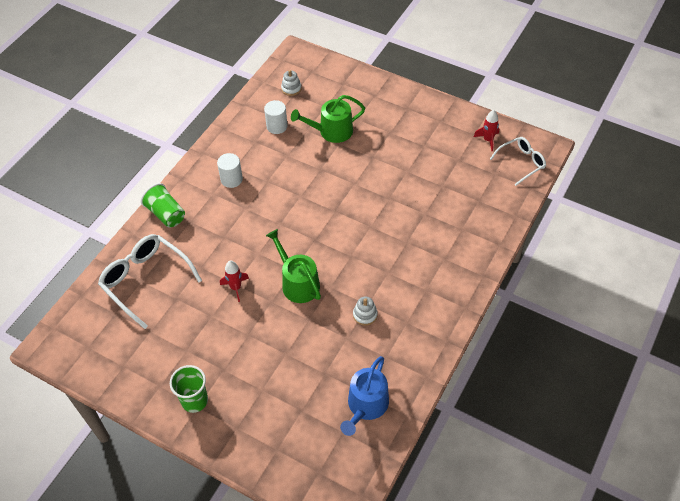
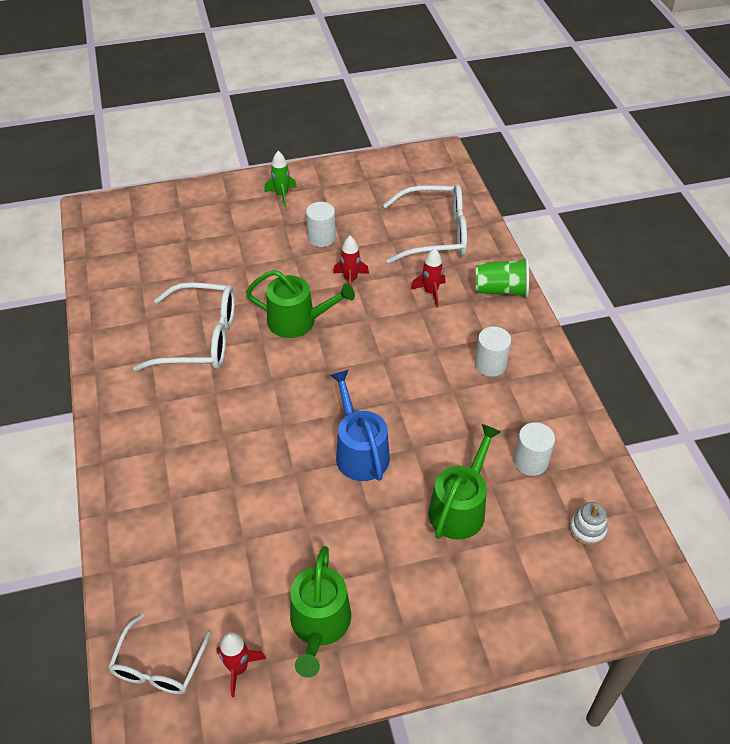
camera: 135 degrees right, 5 degrees down
green cup [170,365,208,413] -> green rocket [264,151,297,207]
blue watering can [340,356,389,436] -> blue watering can moved to [330,370,390,481]
white stacking toy [353,297,378,326] -> white glasses [133,282,235,371]
none -> green watering can [290,546,351,678]
none -> white cylinder [306,202,336,247]
none -> red rocket [411,248,446,307]

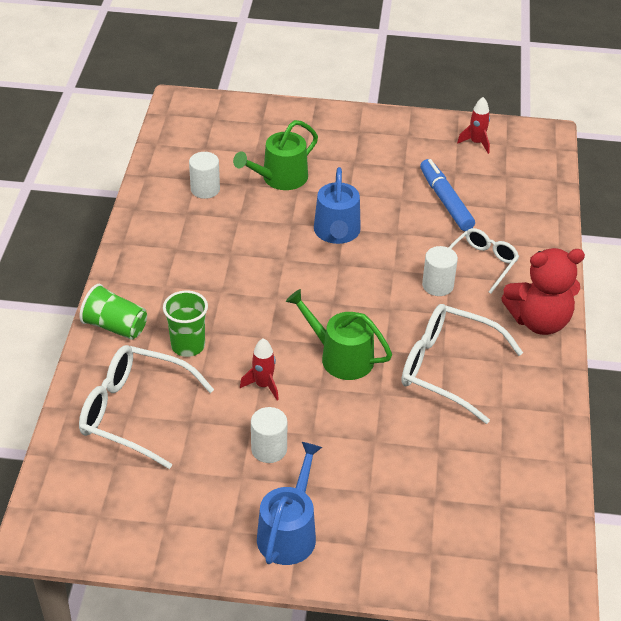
camera: 160 degrees left, 5 degrees down
white glasses [108,614,211,694] -> white glasses moved to [449,228,519,294]
green rocket [264,151,297,207] -> blue watering can [257,442,322,565]
green watering can [290,546,351,678] -> none
red rocket [411,248,446,307] -> green cup [163,290,208,357]
white cylinder [475,326,511,377] -> white cylinder moved to [422,246,458,296]
white stacking toy [569,502,608,546] -> none
none -> blue marker [420,159,475,231]
none -> red teddy bear [501,248,585,335]

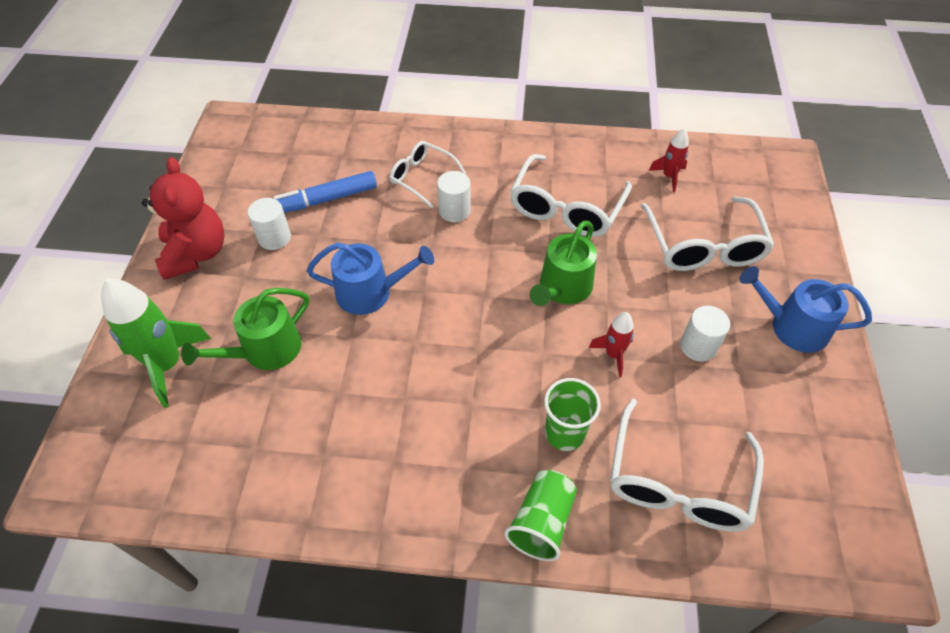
camera: 90 degrees left, 10 degrees up
white cylinder [189,152,220,199] -> white cylinder moved to [248,198,291,250]
green watering can [233,120,318,190] -> green watering can turned 90 degrees clockwise [181,288,309,370]
red rocket [457,97,490,154] -> red rocket moved to [649,129,689,192]
red teddy bear [501,248,585,335] -> red teddy bear moved to [142,157,225,280]
none -> green rocket [101,279,211,408]
none -> white glasses [641,196,775,271]

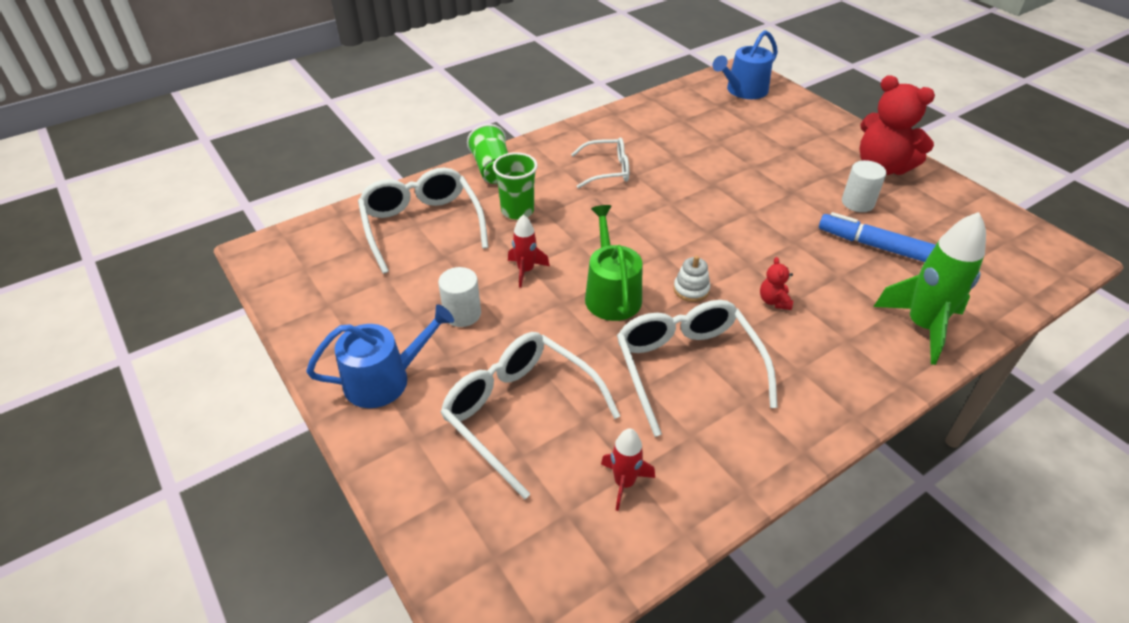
camera: 140 degrees right, 10 degrees down
green rocket [101,279,211,408] -> green rocket moved to [873,212,986,365]
green watering can [181,288,309,370] -> none
blue marker [273,171,377,213] -> blue marker turned 90 degrees counterclockwise [819,212,936,262]
blue watering can [307,243,434,315] -> blue watering can moved to [713,30,778,99]
white glasses [390,141,466,208] -> white glasses moved to [571,137,629,189]
white cylinder [437,171,471,222] -> red teddy bear [760,257,793,310]
none -> white stacking toy [674,256,710,302]

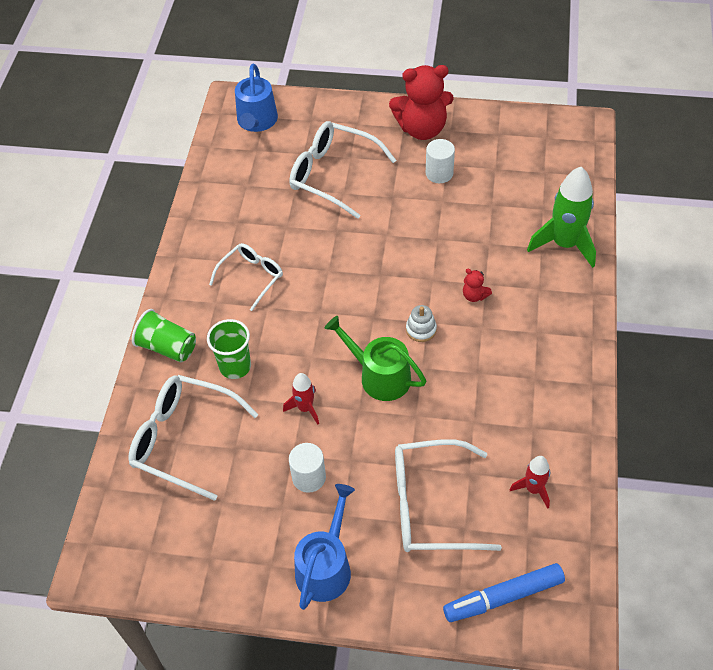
camera: 45 degrees left, 10 degrees up
white glasses [617,300,778,437] -> white glasses moved to [290,121,396,219]
blue marker [819,212,936,262] -> blue marker moved to [443,563,565,622]

